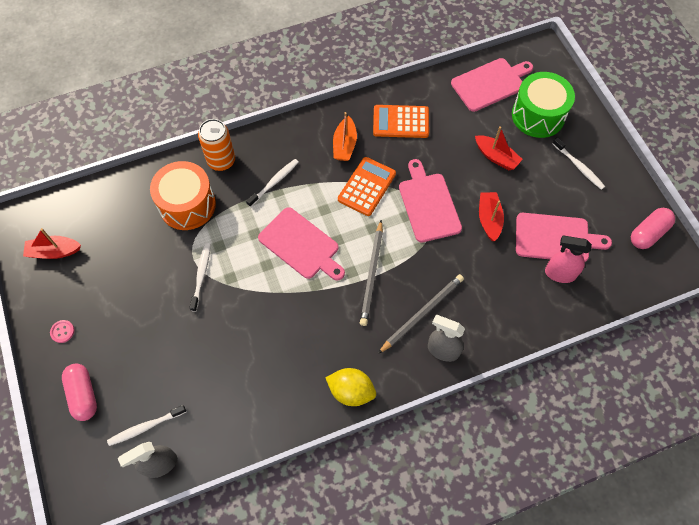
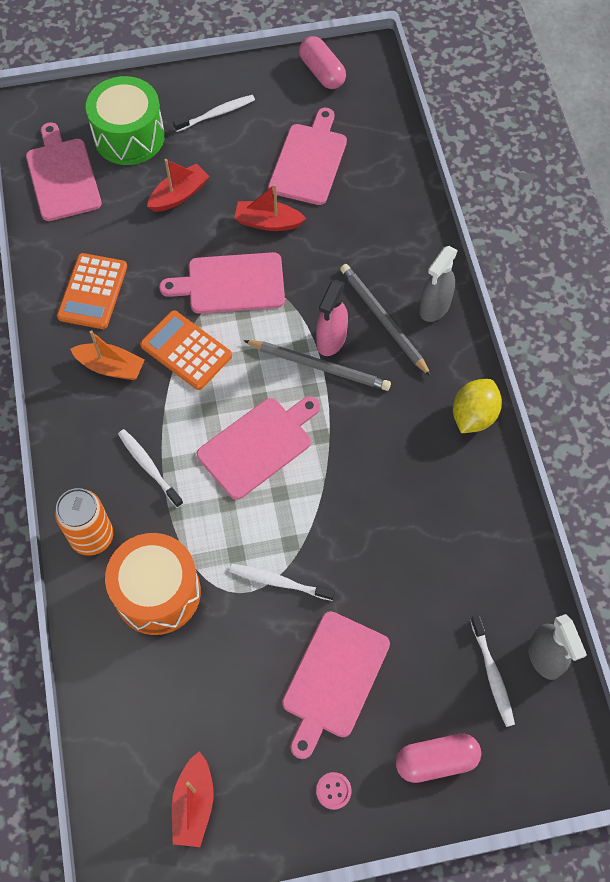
camera: 80 degrees left, 0 degrees up
pink spray bottle [545,236,592,283] -> pink spray bottle moved to [316,280,348,356]
none -> pink cutting board [282,611,390,759]

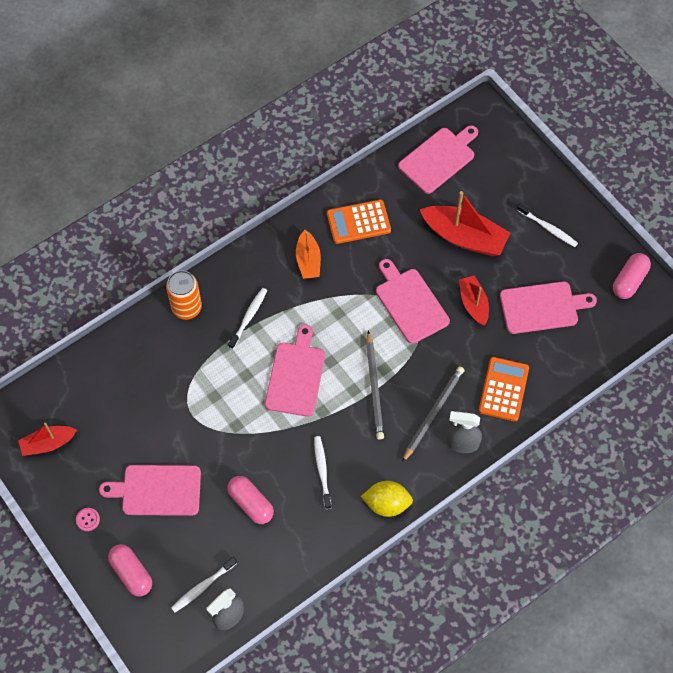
camera: 65 degrees right, 0 degrees up
green drum [86,76,165,165] -> none
orange drum [105,533,201,635] -> none
orange calculator [140,310,232,390] -> orange calculator moved to [479,357,529,421]
red boat [147,159,210,212] -> red boat [420,191,510,256], size x1.69
pink cutting board [197,396,320,500] -> pink cutting board turned 105 degrees counterclockwise [265,325,325,417]
white toothbrush [230,564,335,601] -> white toothbrush moved to [314,436,331,509]
pink spray bottle [316,280,348,356] -> none
none -> pink capsule [227,476,274,524]

